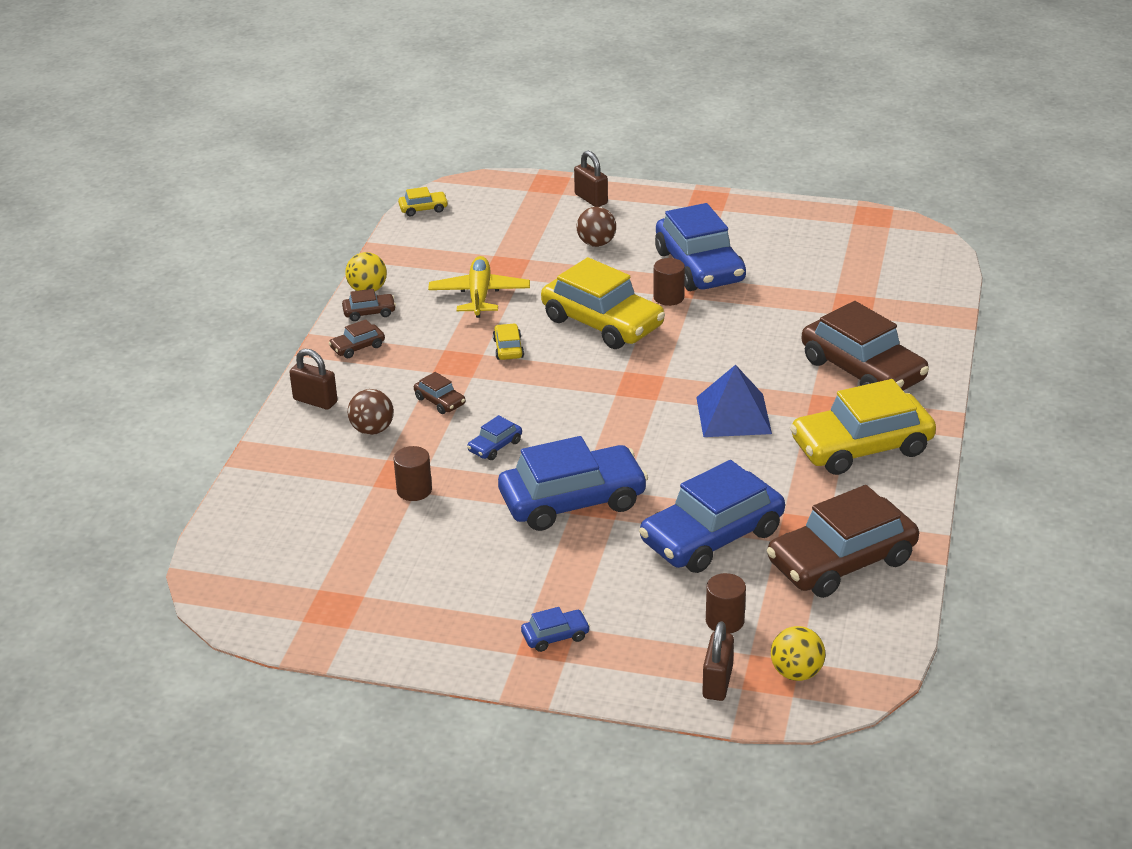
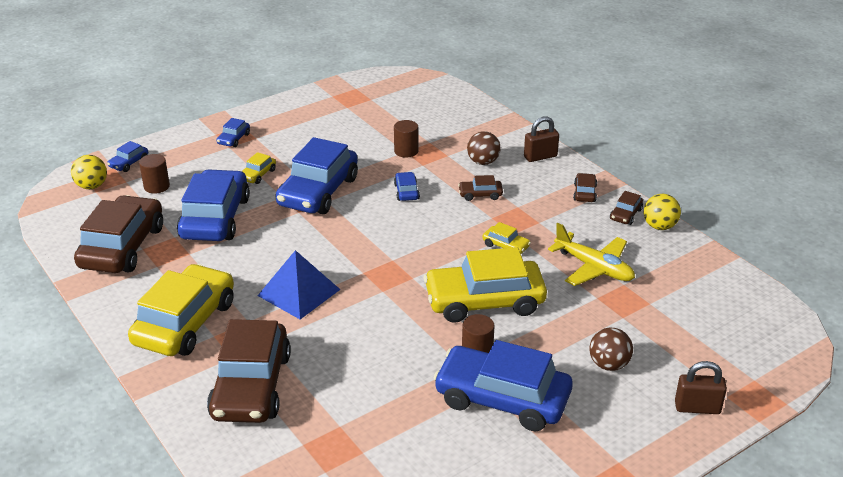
camera: 130 degrees right, 0 degrees up
yellow car [398,187,448,216] -> yellow car moved to [242,152,276,184]
brown padlock [702,621,734,701] -> blue car [107,141,148,172]
brown car [801,301,929,391] -> brown car turned 90 degrees counterclockwise [207,319,291,423]

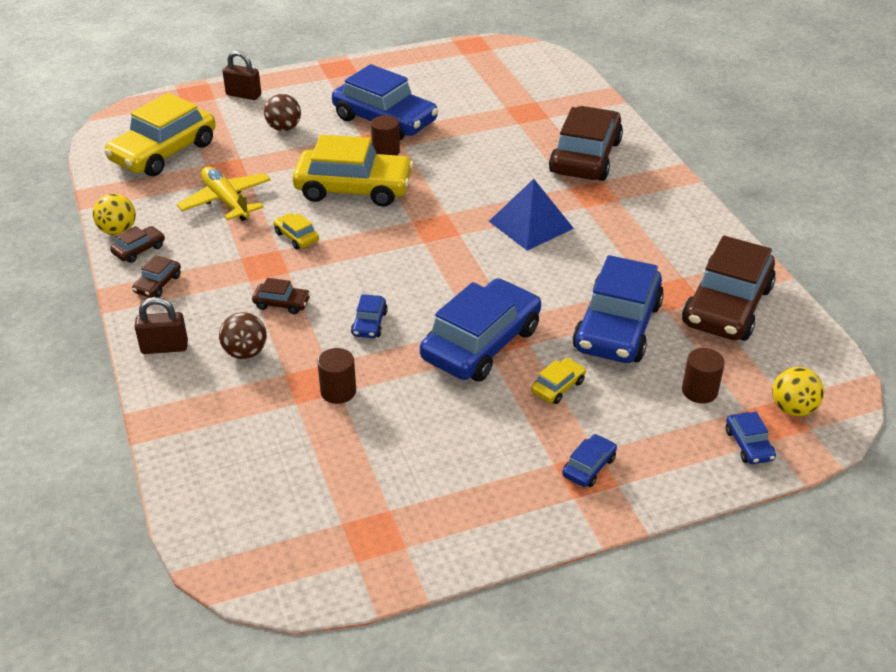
camera: 165 degrees left, 5 degrees up
blue car [107,141,148,172] -> blue car turned 120 degrees clockwise [726,412,776,464]
yellow car [128,264,234,356] -> yellow car moved to [104,93,216,176]

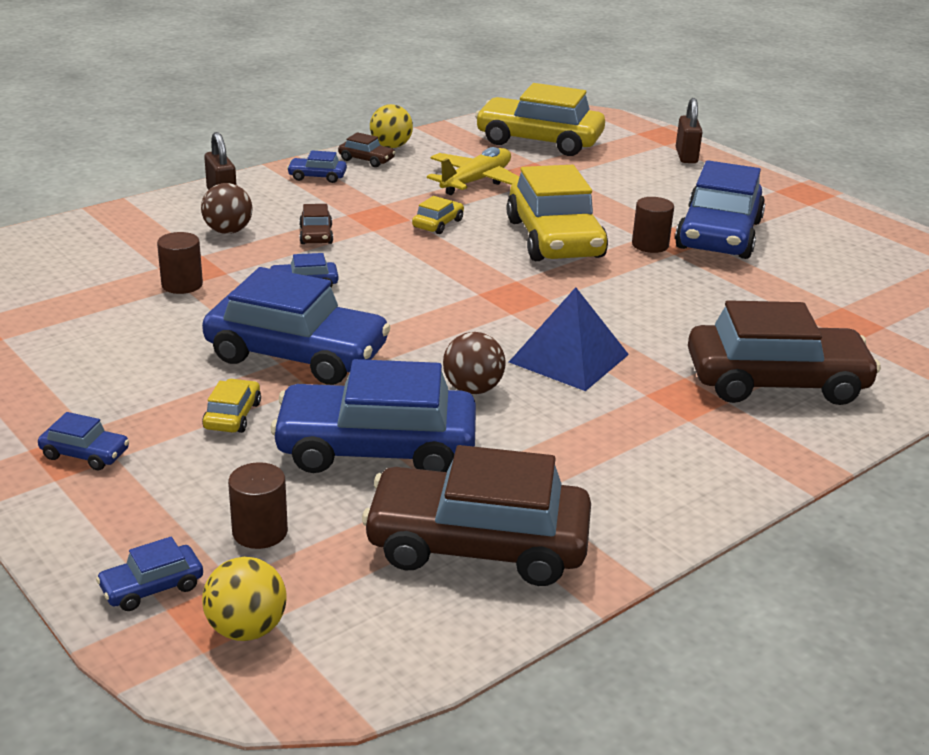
camera: 70 degrees right, 10 degrees down
brown car [132,255,181,298] -> blue car [287,151,347,183]
brown ball [264,94,301,131] -> brown ball moved to [443,332,506,394]
yellow car [531,358,586,404] -> yellow car turned 105 degrees counterclockwise [202,379,261,433]

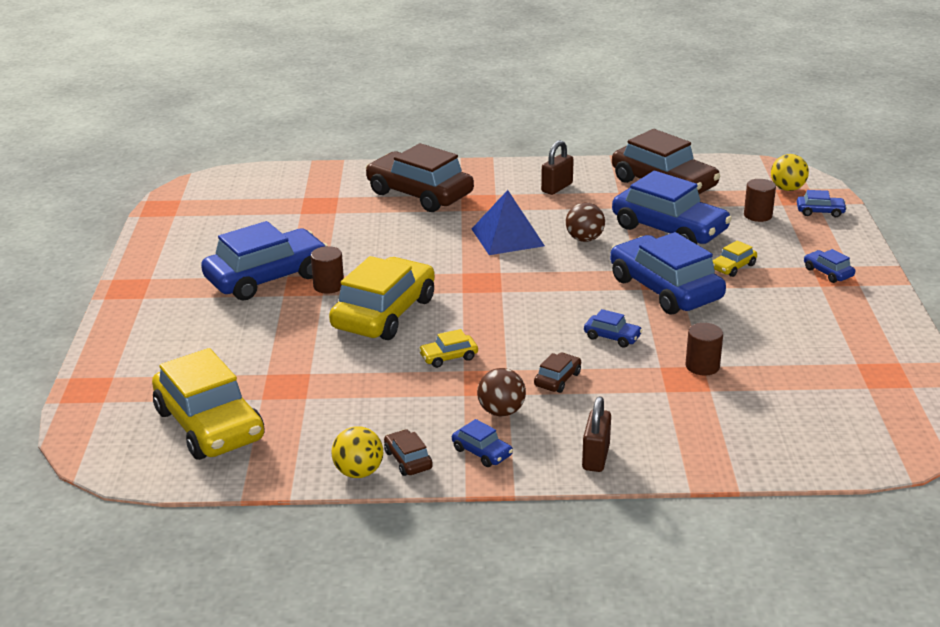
camera: 140 degrees left, 0 degrees up
brown ball [201,183,253,234] -> brown ball moved to [477,368,526,417]
yellow plane [427,147,519,195] -> none
brown padlock [676,98,703,163] -> brown padlock moved to [541,140,574,195]

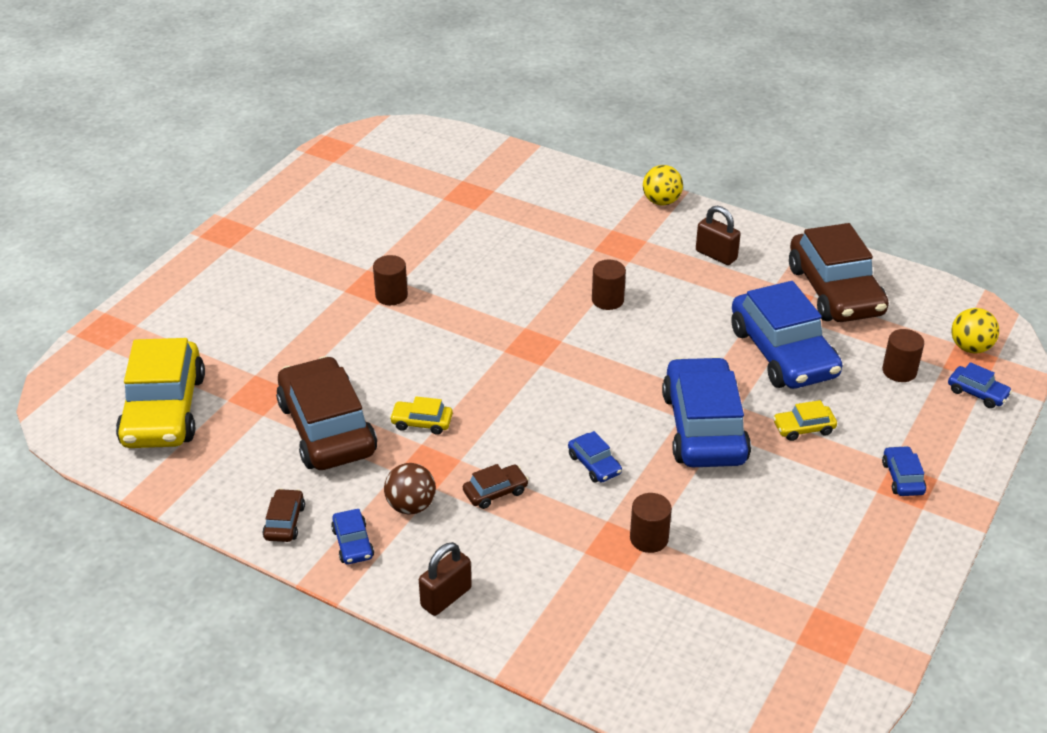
camera: 30 degrees right, 10 degrees up
blue car [201,221,328,300] -> none
yellow car [329,256,435,340] -> none
yellow ball [331,426,383,478] -> yellow ball moved to [643,165,683,206]
brown car [366,143,474,212] -> brown car moved to [276,356,377,470]
blue pyramid [472,190,545,255] -> brown cylinder [592,260,626,310]
brown padlock [541,140,574,195] -> brown padlock turned 60 degrees clockwise [696,206,741,265]
brown ball [566,202,605,242] -> none

